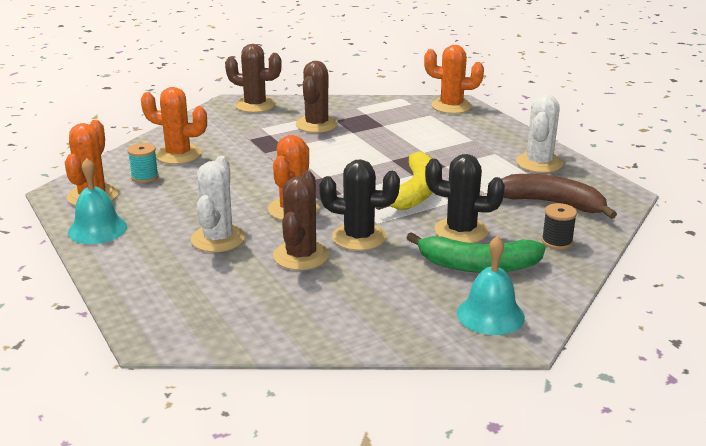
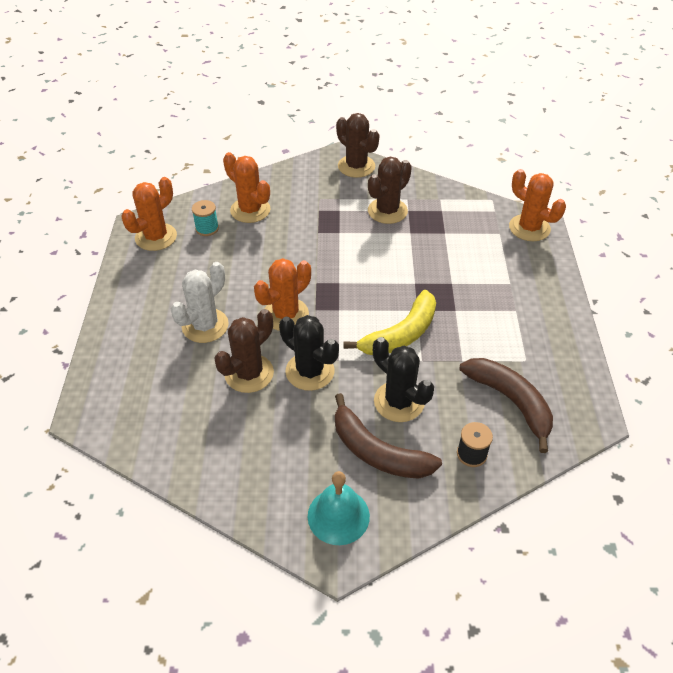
camera: 30 degrees right, 20 degrees up
turquoise bell [68,158,127,244] -> none
green banana [406,232,546,273] -> brown banana [335,393,442,479]
white cactus [516,94,563,173] -> none

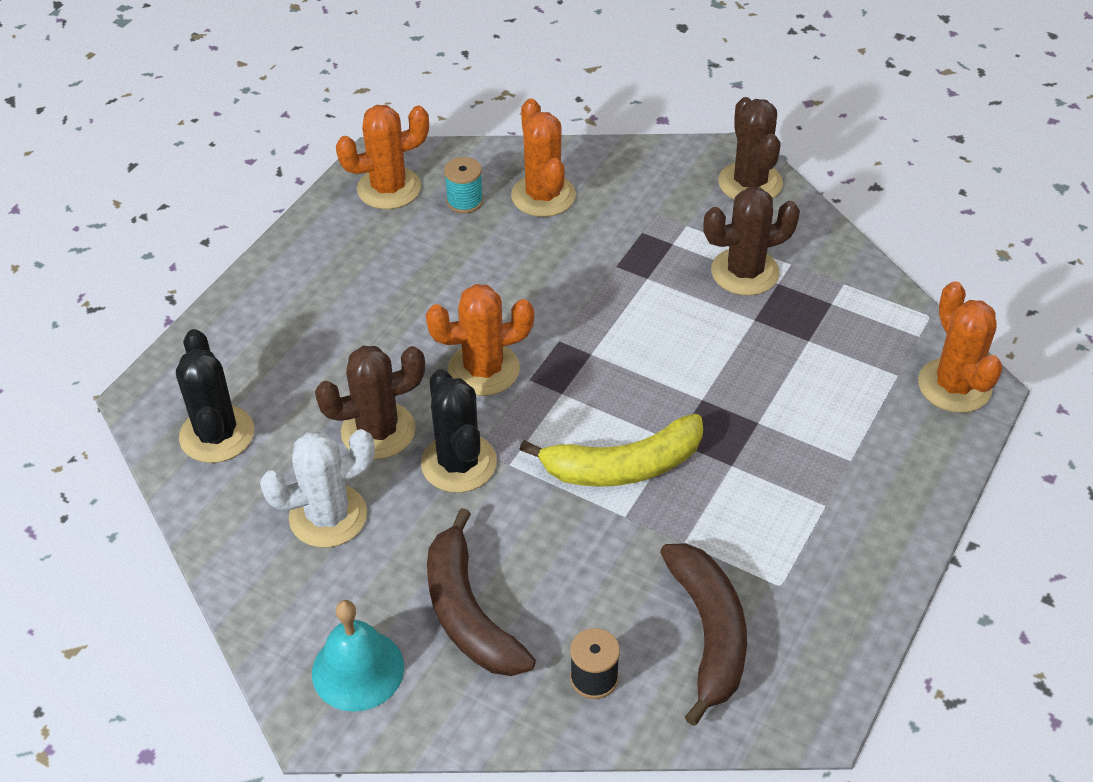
camera: 30 degrees right, 0 degrees up
white cactus [170,262,229,343] -> white cactus moved to [260,429,375,548]
black cactus [373,337,434,422] -> black cactus moved to [176,329,254,463]

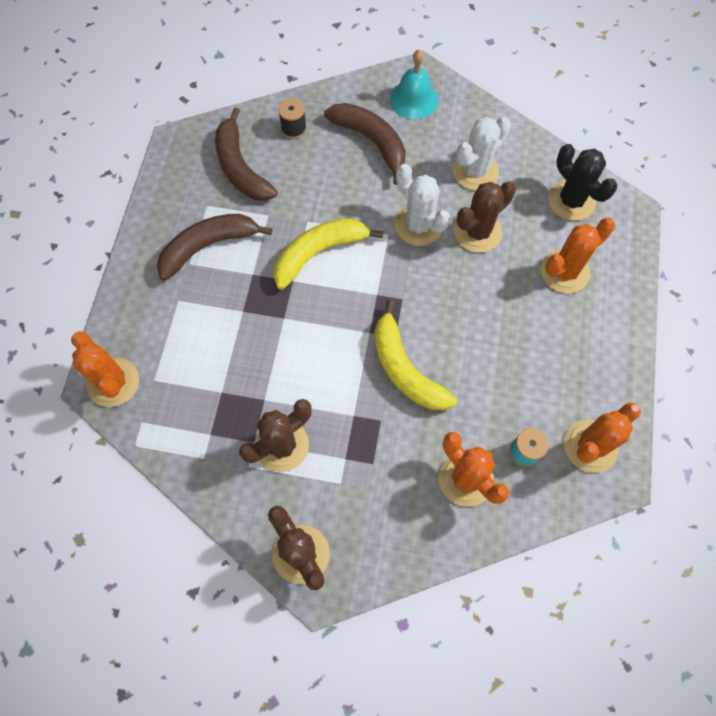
camera: 160 degrees right, 20 degrees up
black cactus [421,369,497,493] -> white cactus [395,164,451,246]
orange cactus [426,284,534,396] -> orange cactus moved to [541,218,615,293]
none -> brown banana [157,214,272,281]
none -> yellow banana [374,300,457,410]

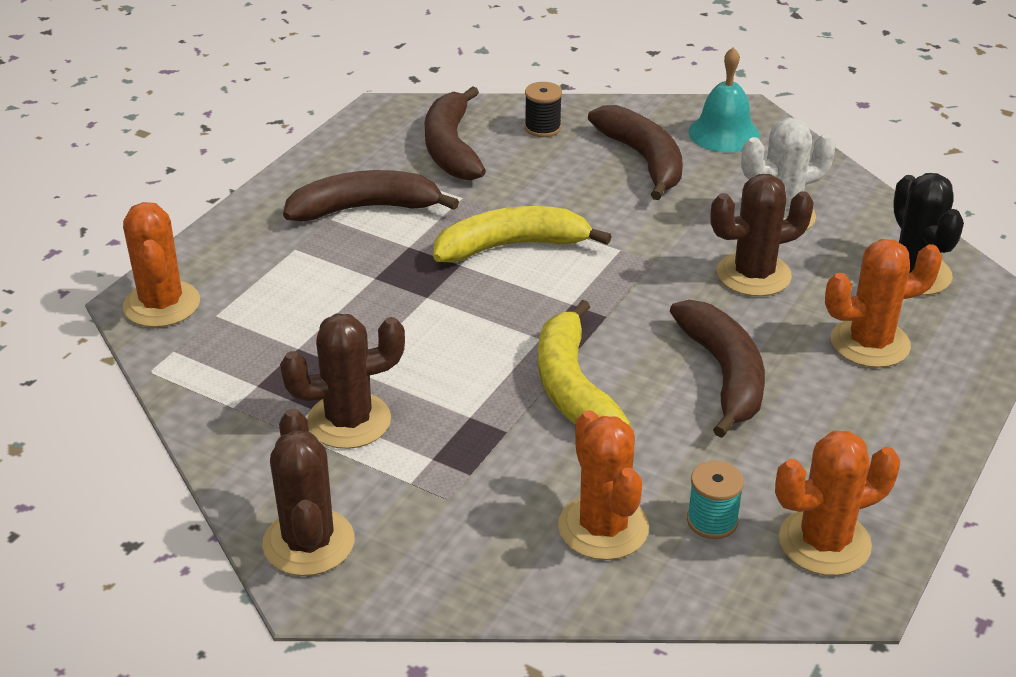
camera: 20 degrees right, 30 degrees down
white cactus [395,164,451,246] -> none
none -> brown banana [670,300,765,438]

